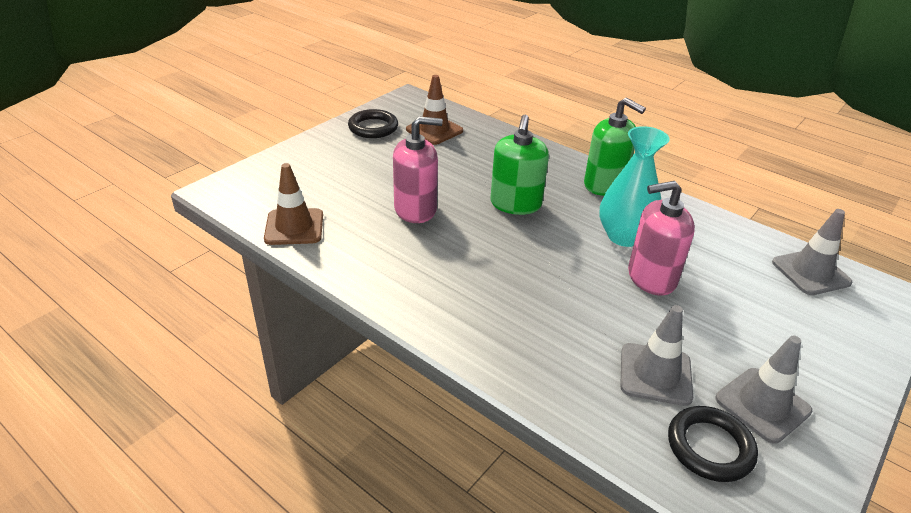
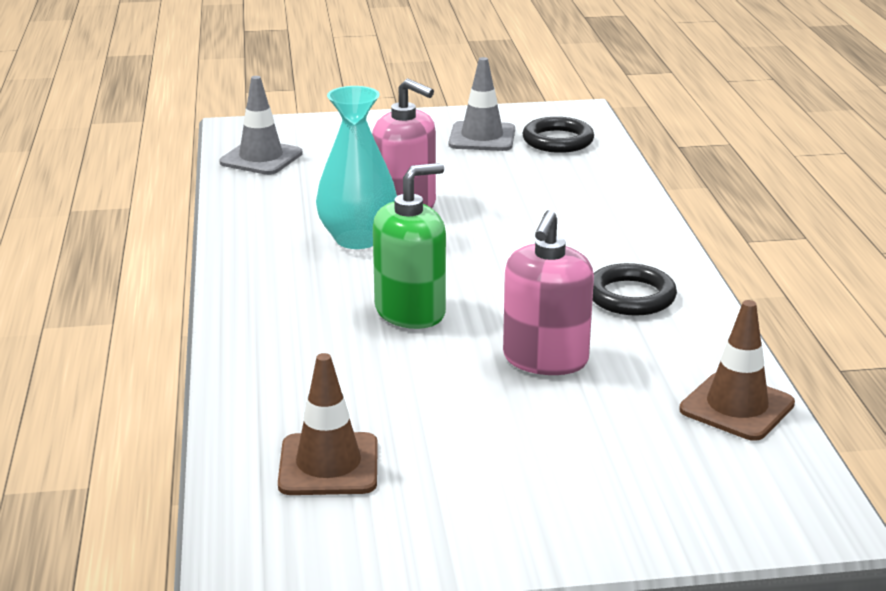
camera: 135 degrees left, 10 degrees down
black ring [348,109,398,138] -> black ring moved to [592,263,677,316]
pink soap dispenser [393,116,443,223] -> pink soap dispenser turned 105 degrees counterclockwise [503,210,594,375]
green soap dispenser [584,98,646,196] -> none
grey traffic cone [620,305,693,406] -> none

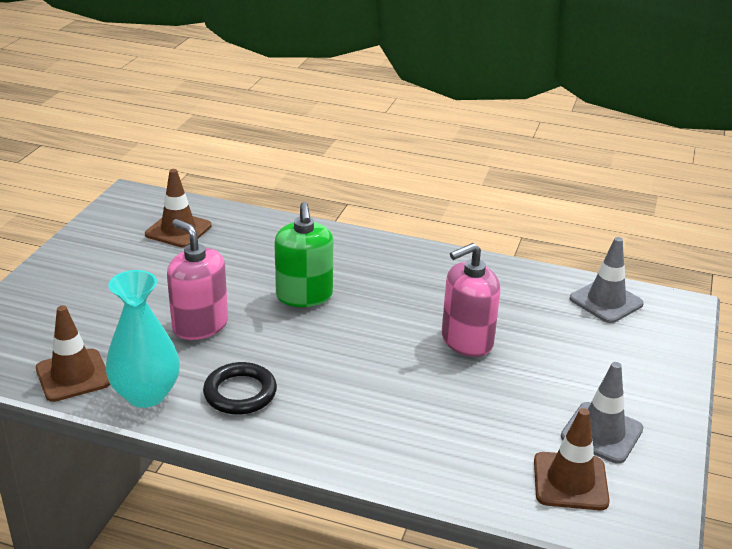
camera: 115 degrees right, 5 degrees up
turquoise vase [316,86,397,249] -> turquoise vase moved to [106,270,180,408]
black ring [522,117,594,153] -> brown traffic cone [534,408,610,510]

